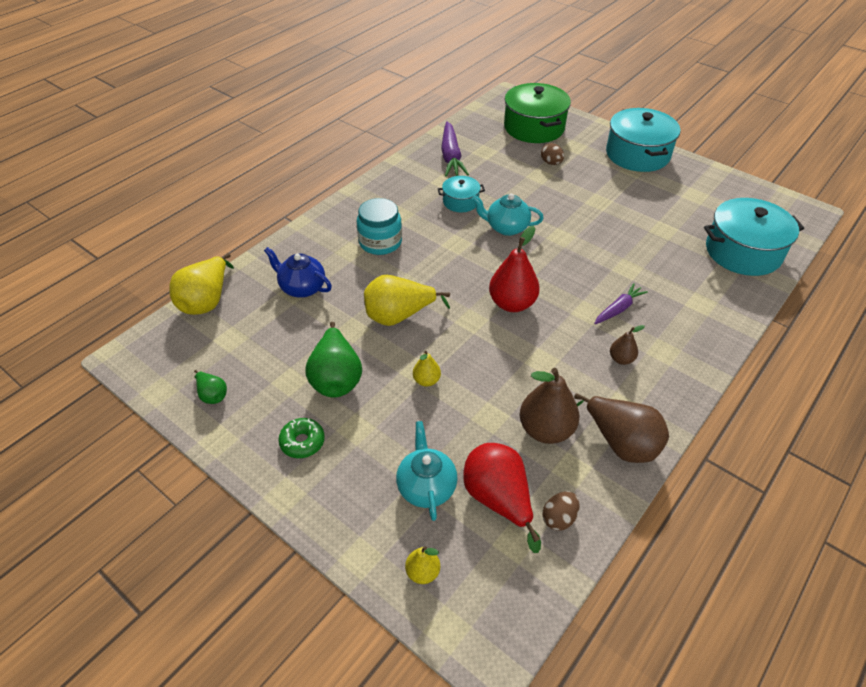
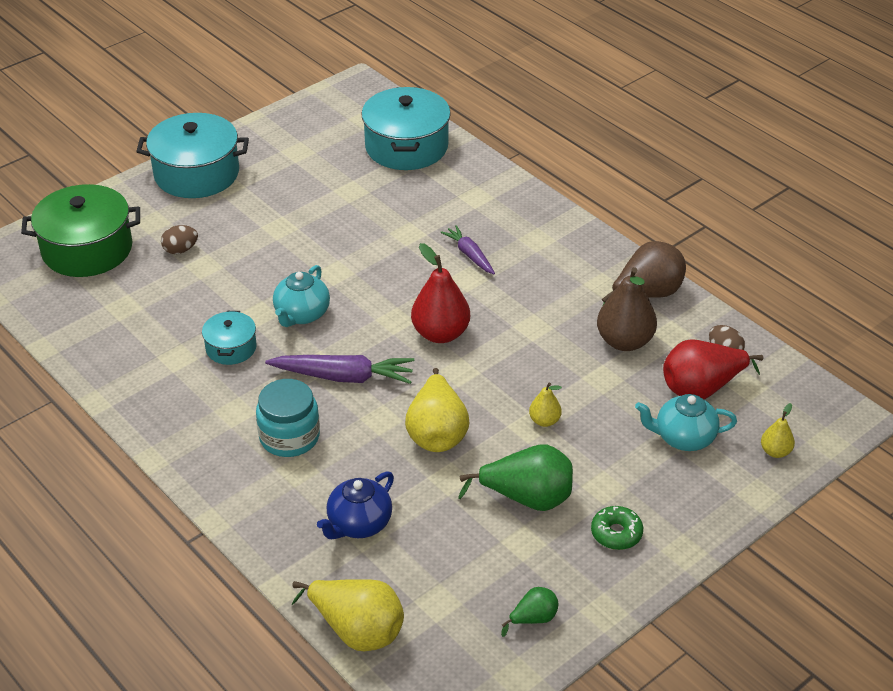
camera: 80 degrees left, 5 degrees down
purple carrot [441,121,469,177] -> purple carrot moved to [265,355,414,384]
brown pear [610,325,645,365] -> none

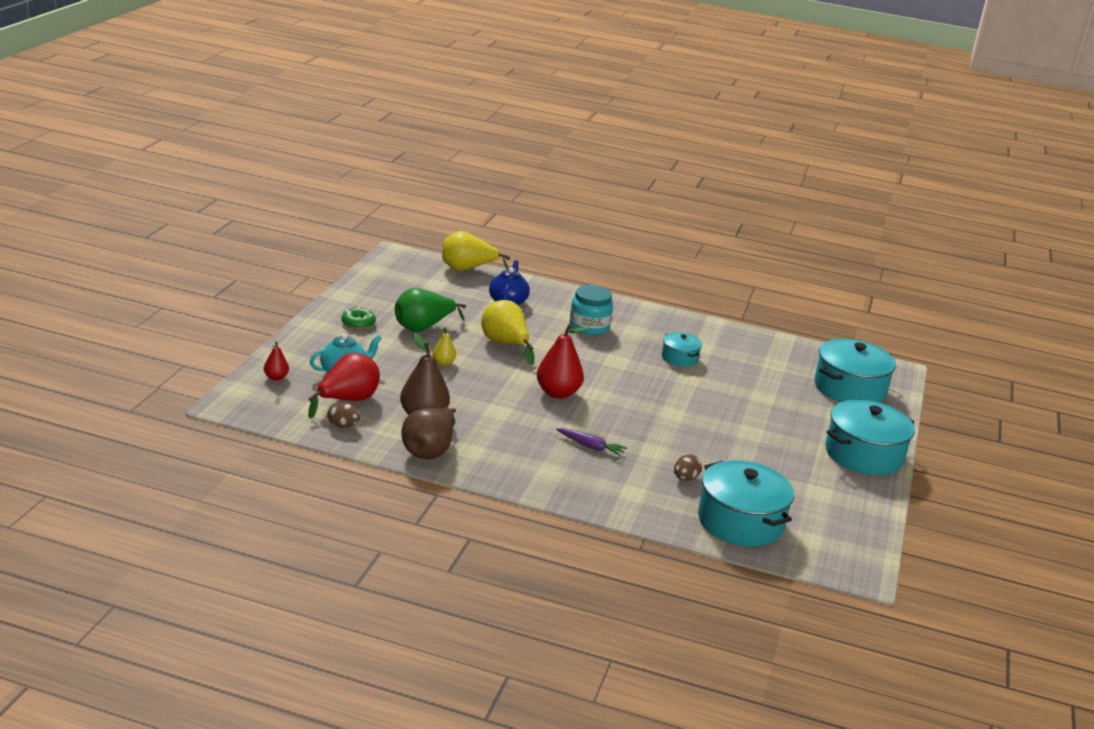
camera: 145 degrees right, 15 degrees down
green pot [21,184,140,277] -> turquoise pot [814,339,896,403]
brown egg [161,225,198,254] -> brown egg moved to [674,454,702,481]
purple carrot [265,355,414,384] -> none
turquoise teapot [273,265,330,327] -> none
green pear [501,587,559,637] -> none
yellow pear [761,403,795,458] -> red pear [264,342,289,381]

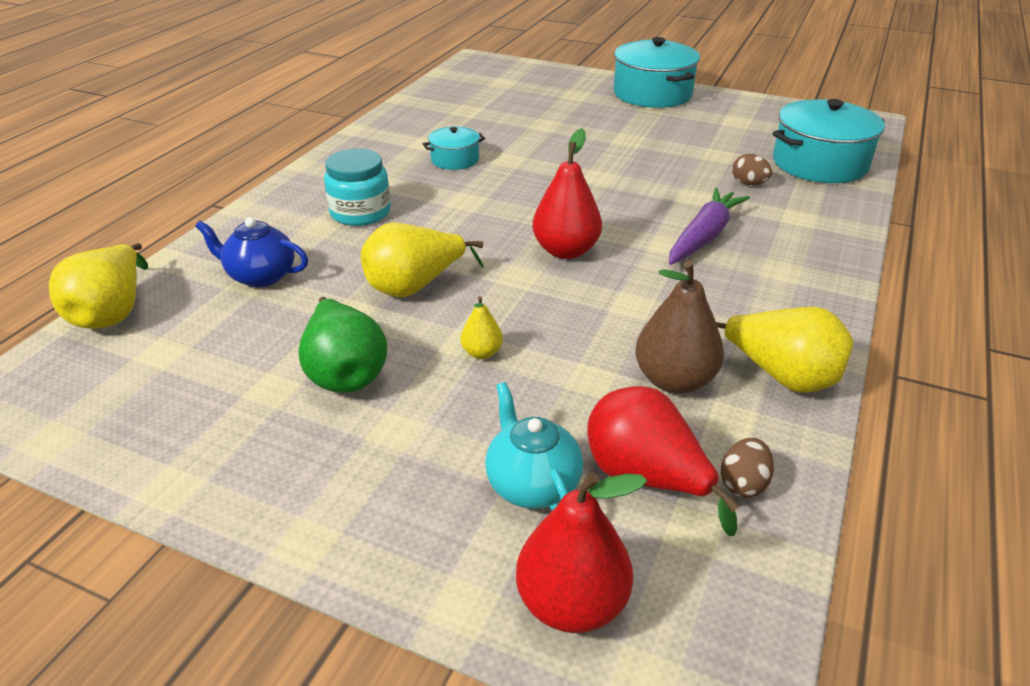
camera: 80 degrees left, 10 degrees up
red pear [264,342,289,381] -> red pear [516,472,647,633], size x1.93
green donut [341,308,376,330] -> none
brown pear [401,407,456,459] -> yellow pear [716,307,853,393]
purple carrot [556,428,627,456] -> purple carrot [669,188,750,265], size x1.63
turquoise pot [814,339,896,403] -> none

